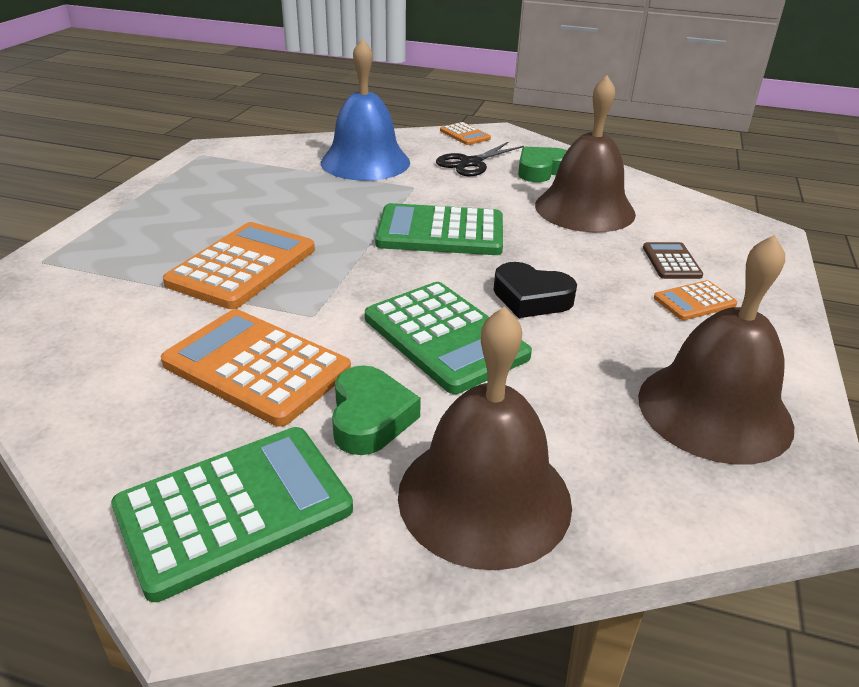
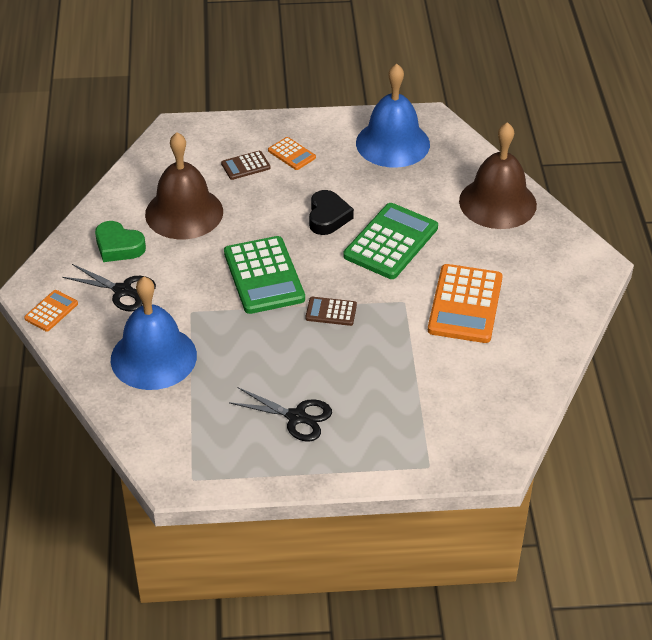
camera: 110 degrees left, 10 degrees up
green calculator [111,427,353,602] -> none
orange calculator [163,222,315,309] -> none
green heart [332,365,421,455] -> none
brown bell [638,235,794,465] -> blue bell [356,64,430,168]
none -> black scissors [229,387,332,442]
none -> brown calculator [305,297,357,326]

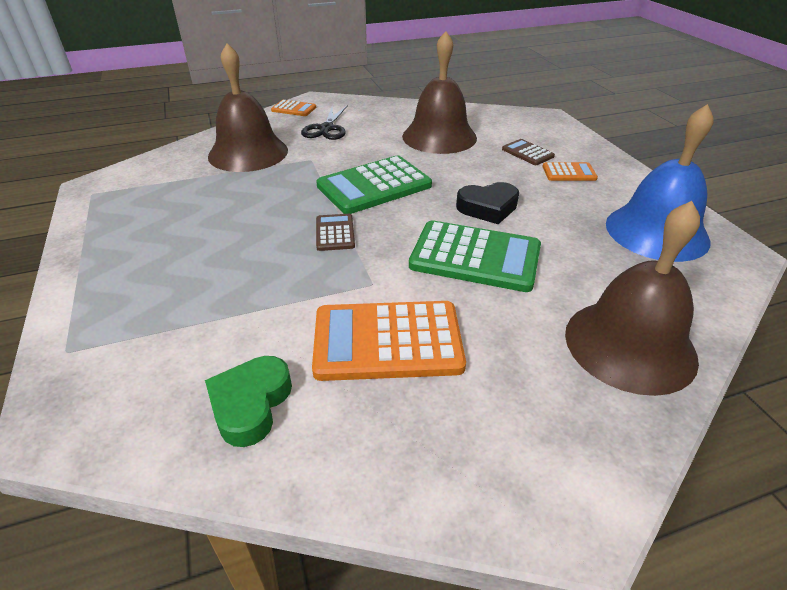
camera: 75 degrees right, 5 degrees down
green heart [95,221,146,262] -> green heart moved to [205,356,292,447]
blue bell [111,277,197,390] -> brown bell [208,43,288,172]
black scissors [229,387,332,442] -> none
orange calculator [268,137,316,170] -> orange calculator turned 120 degrees counterclockwise [543,162,598,181]

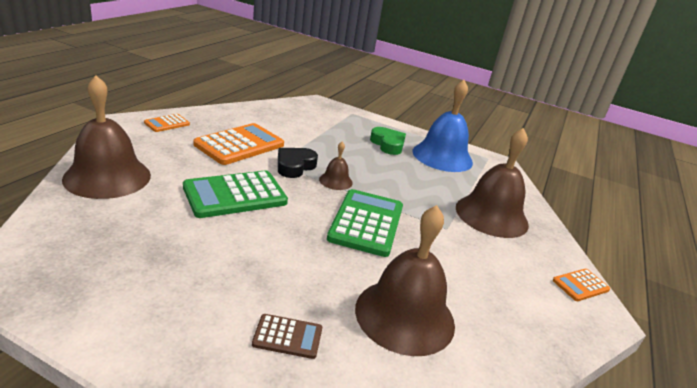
camera: 130 degrees right, 10 degrees down
green heart [205,356,292,447] -> green heart moved to [370,127,406,155]
black scissors [301,105,348,140] -> none
brown calculator [316,214,355,251] -> brown bell [319,142,353,190]
black heart [456,182,519,224] -> black heart moved to [278,148,318,178]
orange calculator [543,162,598,181] -> orange calculator moved to [144,114,190,132]
blue bell [606,104,714,262] -> blue bell moved to [413,80,473,172]

